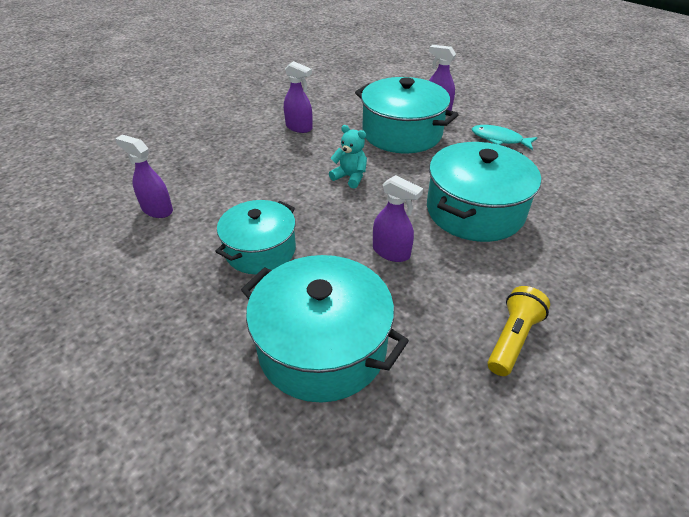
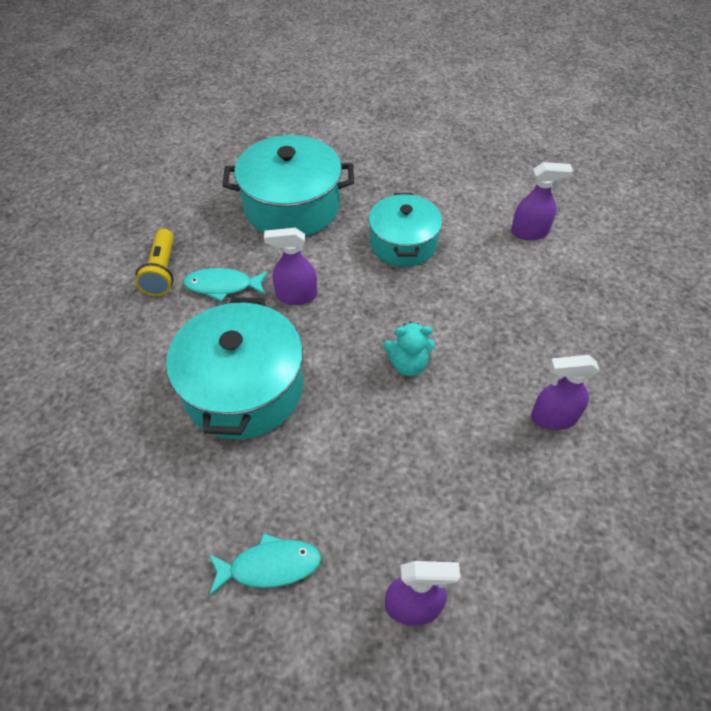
camera: 145 degrees right, 10 degrees up
turquoise pot [355,77,459,153] -> none
none -> turquoise fish [183,268,268,302]

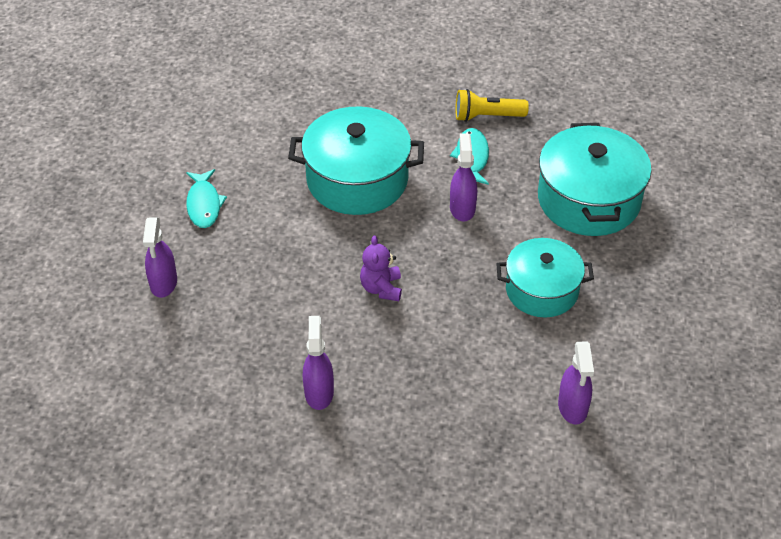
camera: 90 degrees right, 5 degrees down
turquoise teddy bear [383,322,435,376] -> purple teddy bear [360,236,402,301]

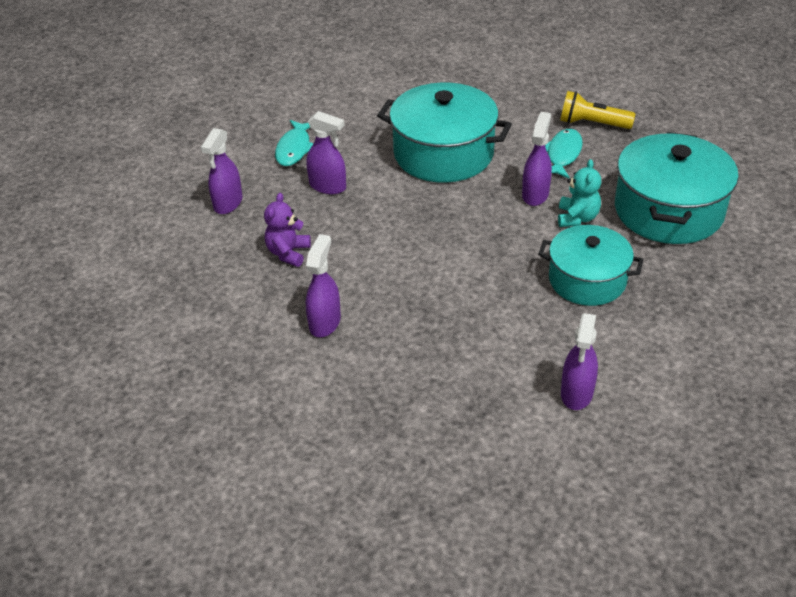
camera: 20 degrees right, 5 degrees down
purple teddy bear [360,236,402,301] -> purple teddy bear moved to [264,193,311,267]
none -> purple spray bottle [306,111,346,194]
none -> turquoise teddy bear [558,159,601,227]

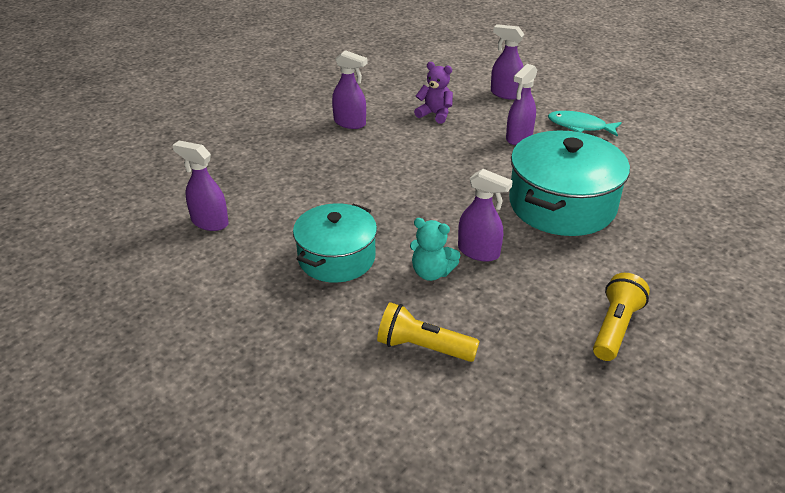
camera: 100 degrees right, 5 degrees down
turquoise fish [545,129,583,179] -> none
turquoise pot [615,132,739,244] -> yellow flashlight [377,302,480,362]

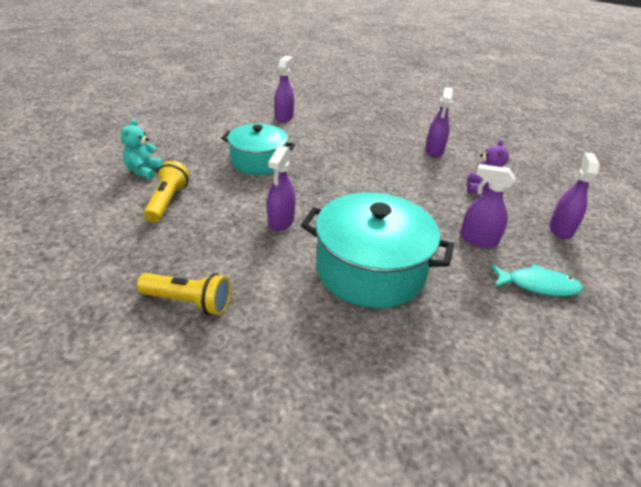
camera: 75 degrees right, 0 degrees up
turquoise teddy bear [410,218,460,281] -> turquoise teddy bear moved to [121,119,163,180]
turquoise fish [548,111,622,137] -> turquoise fish turned 90 degrees clockwise [491,264,583,296]

